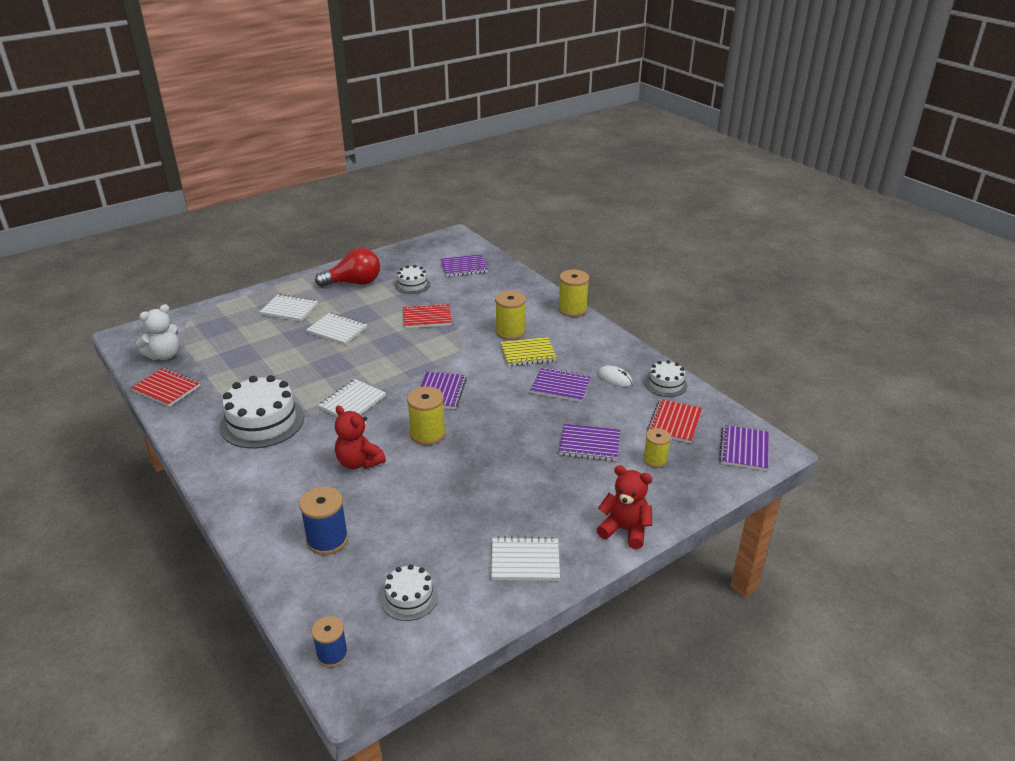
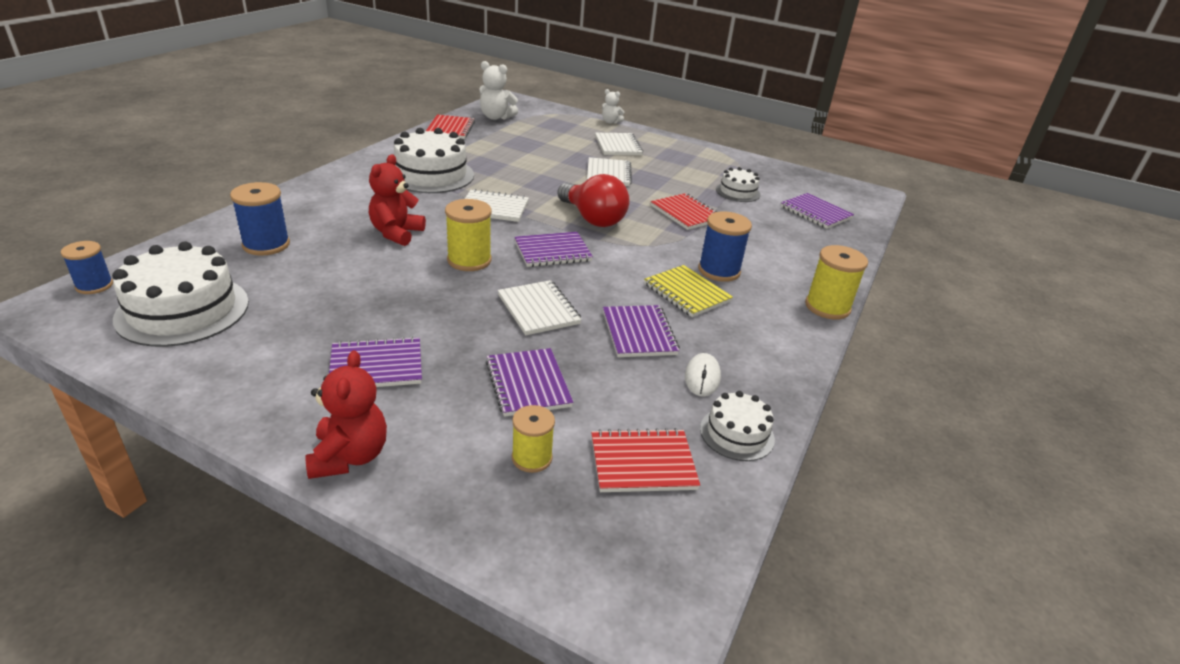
camera: 60 degrees right, 0 degrees up
red light bulb [315,248,380,287] -> red light bulb moved to [557,174,629,227]
white cake [381,564,438,621] -> white cake [112,241,249,347], size x1.83
white notebook [491,536,560,581] -> white notebook moved to [498,280,582,335]
yellow spool [495,291,526,340] -> blue spool [698,211,752,282]
purple notebook [719,425,769,471] -> purple notebook moved to [329,337,422,387]
none -> white teddy bear [602,89,625,124]

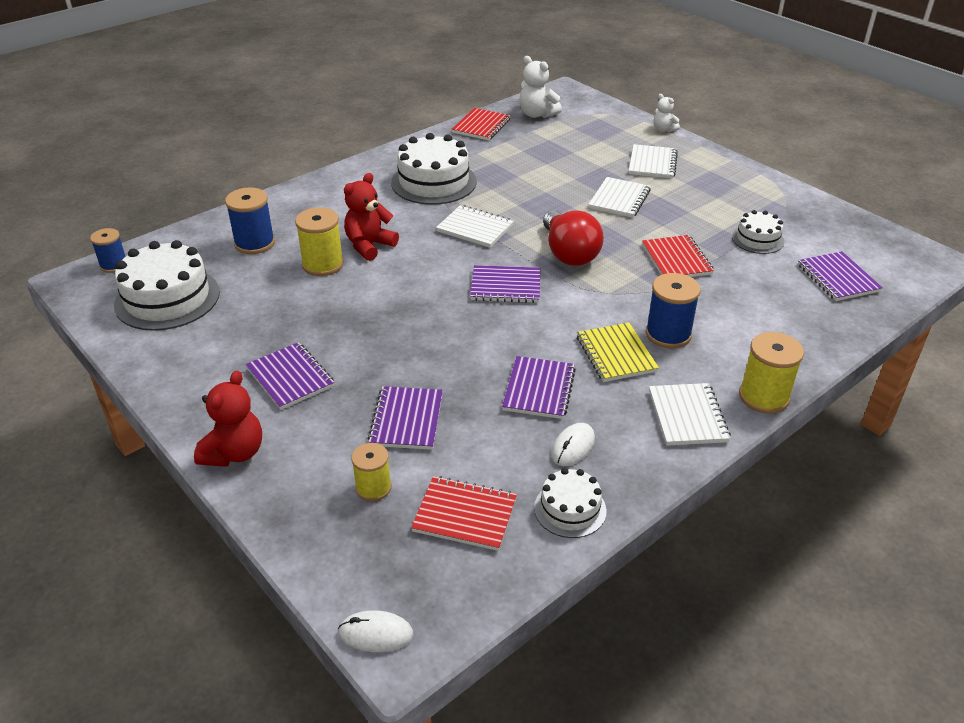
camera: 25 degrees right, 5 degrees up
purple notebook [329,337,422,387] -> purple notebook turned 45 degrees clockwise [246,342,334,410]
yellow spool [445,199,491,271] -> yellow spool moved to [295,207,344,276]
white notebook [498,280,582,335] -> white notebook moved to [649,383,731,446]
none -> white mouse [338,610,414,652]

